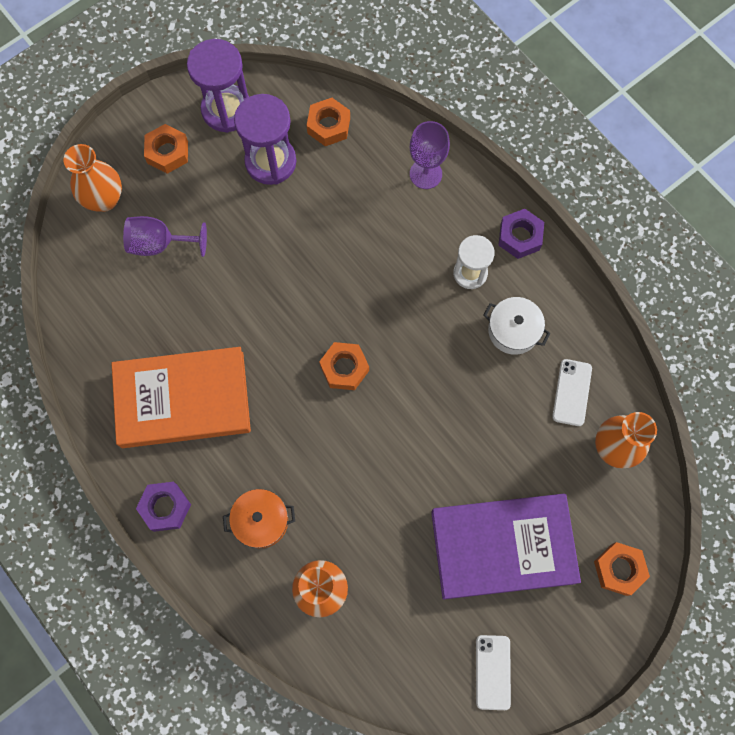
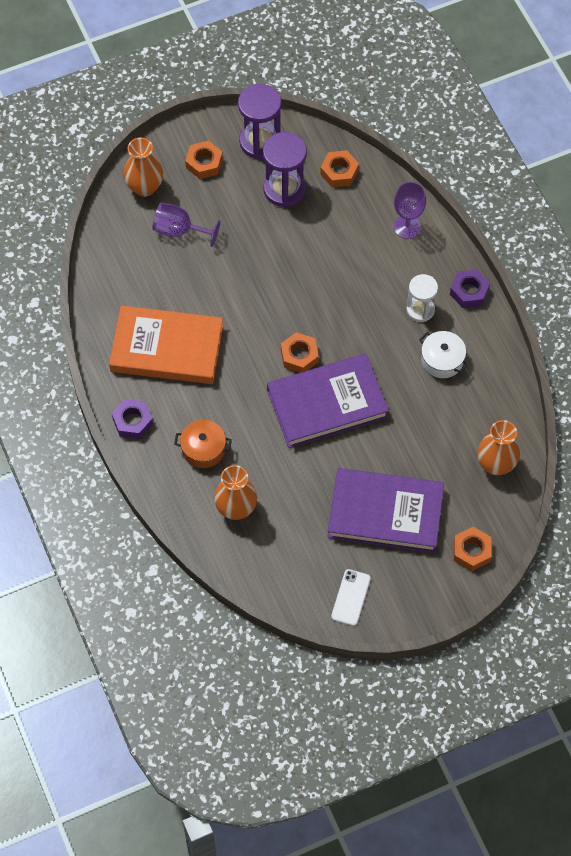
camera: 15 degrees right, 10 degrees down
white phone [552,359,592,426] -> none
none -> purple book [267,353,389,448]

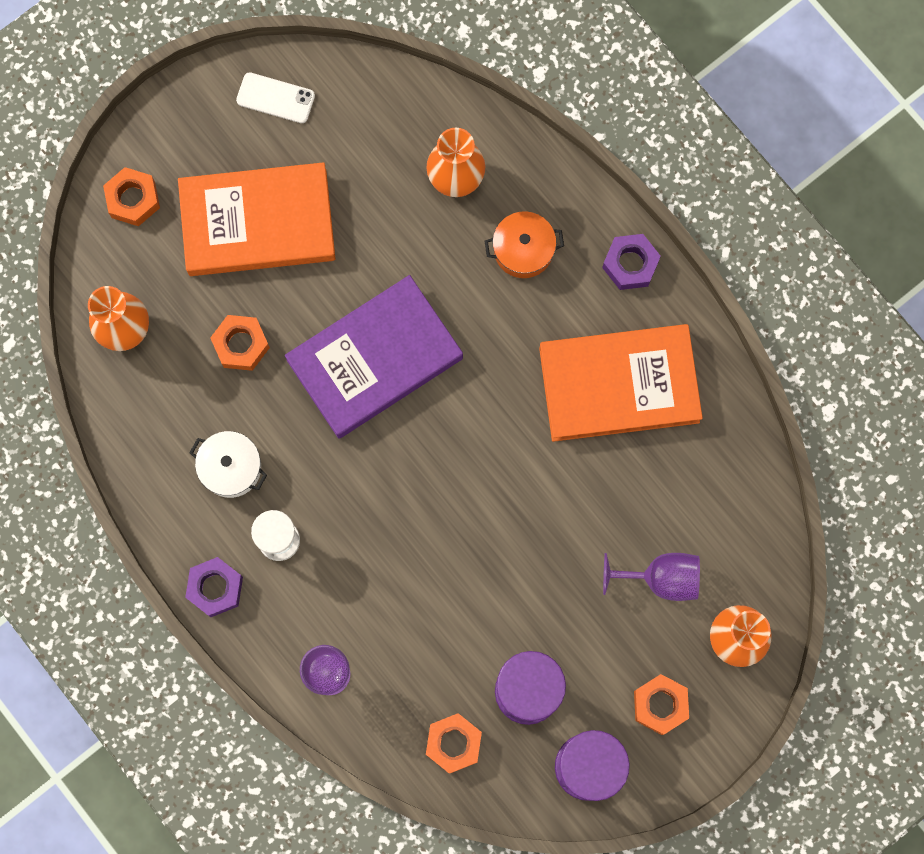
camera: 165 degrees right, 15 degrees up
orange nut [281,332,319,373] -> orange nut moved to [210,315,270,371]
purple book [328,468,444,553] -> orange book [178,162,336,276]
white phone [331,569,371,626] -> white phone turned 75 degrees counterclockwise [236,72,315,123]

